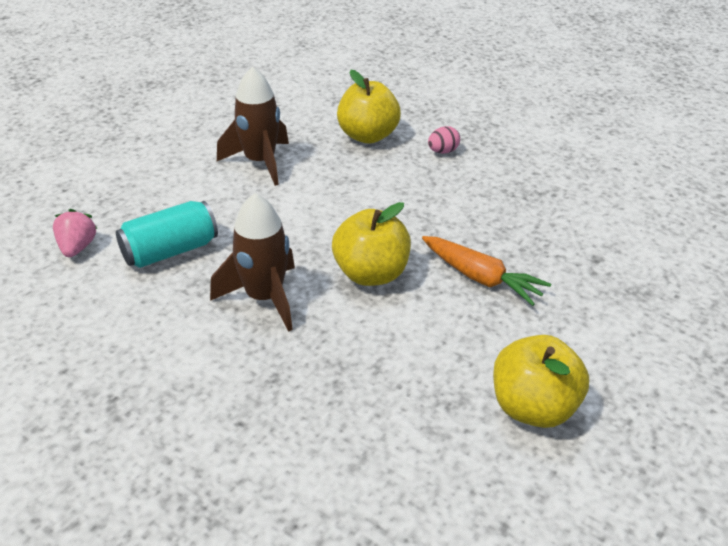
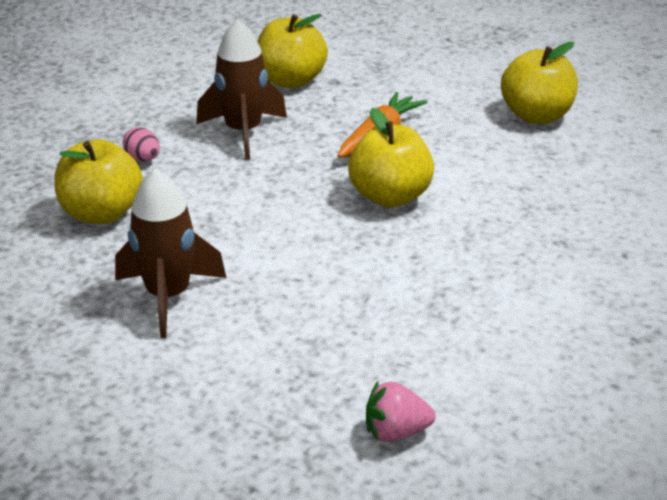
camera: 95 degrees left, 5 degrees down
turquoise can [116,201,218,268] -> none
brown rocket [210,193,295,332] -> brown rocket moved to [196,19,287,160]
none -> yellow apple [257,14,328,88]

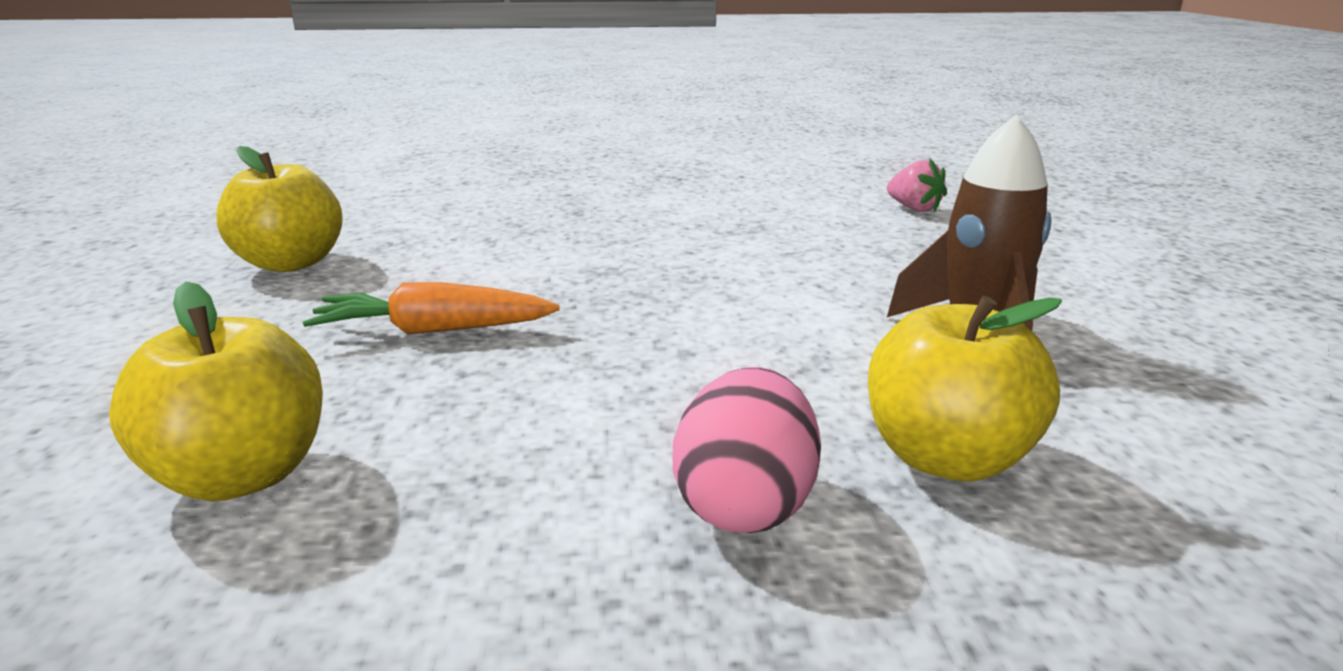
camera: 125 degrees left, 10 degrees down
pink egg [123,127,160,162] -> pink egg [672,367,821,533], size x1.76
brown rocket [196,19,287,160] -> none
yellow apple [348,108,434,207] -> none

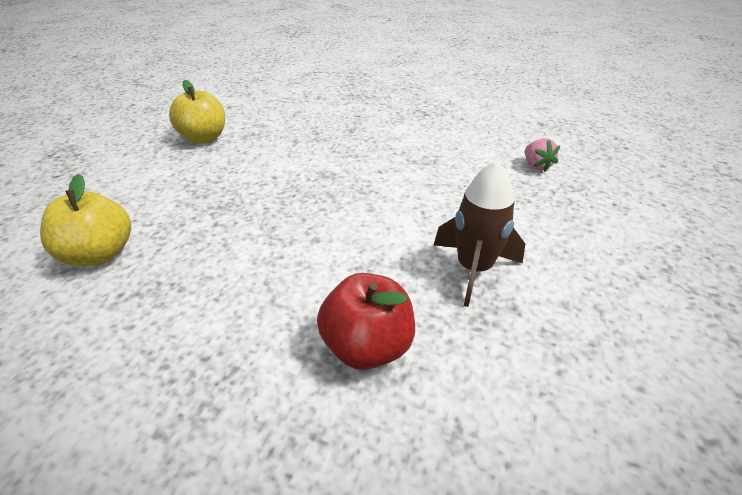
camera: 25 degrees right, 15 degrees up
orange carrot [303,282,560,334] -> none
pink egg [672,367,821,533] -> none
yellow apple [868,295,1062,482] -> red apple [317,273,415,370]

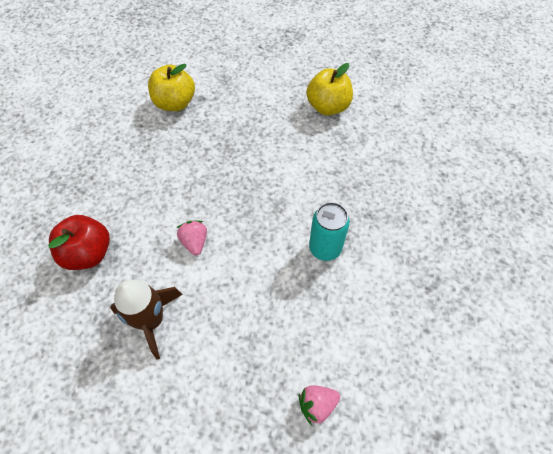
camera: 85 degrees right, 20 degrees up
none -> pink strawberry [177,221,207,256]
none -> turquoise can [309,202,350,261]

